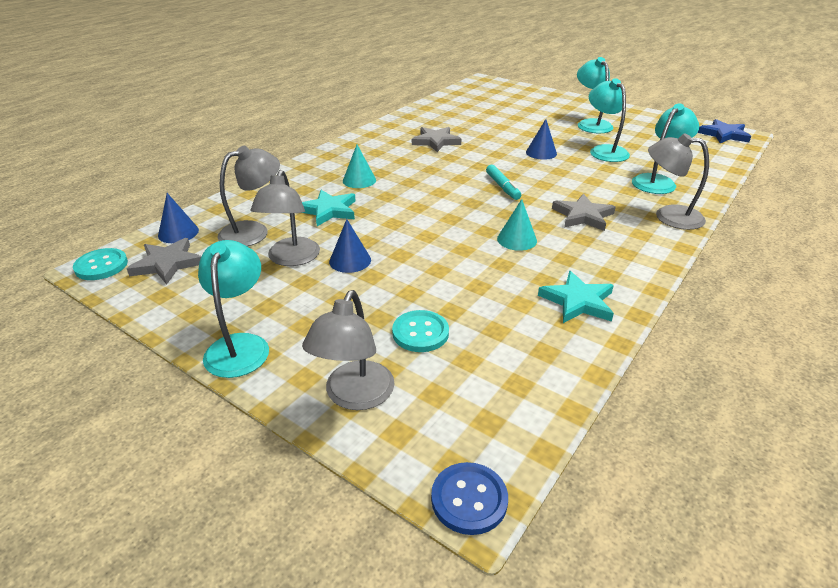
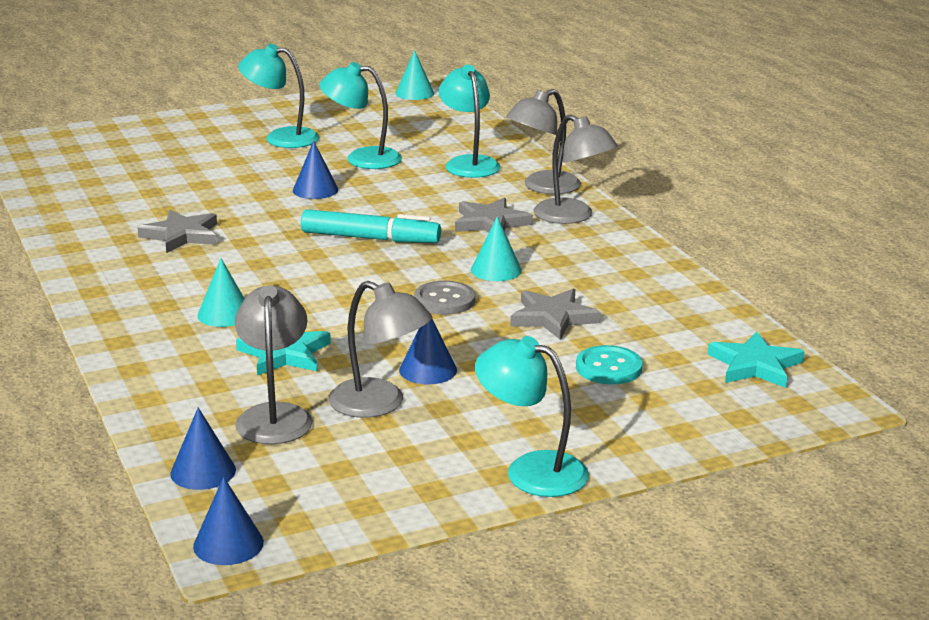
camera: 60 degrees left, 10 degrees down
turquoise button [73,248,128,280] -> blue cone [193,477,264,565]
grey star [127,238,201,284] -> grey star moved to [510,289,601,340]
grey lamp [302,290,394,410] -> grey lamp moved to [533,114,618,224]
blue button [431,462,508,535] -> none
turquoise marker [486,165,521,200] -> turquoise marker [301,209,441,243], size x1.54
turquoise star [538,271,614,323] -> turquoise star moved to [708,331,805,388]
blue star [698,119,751,143] -> turquoise cone [395,50,434,100]
none -> grey button [414,281,475,315]

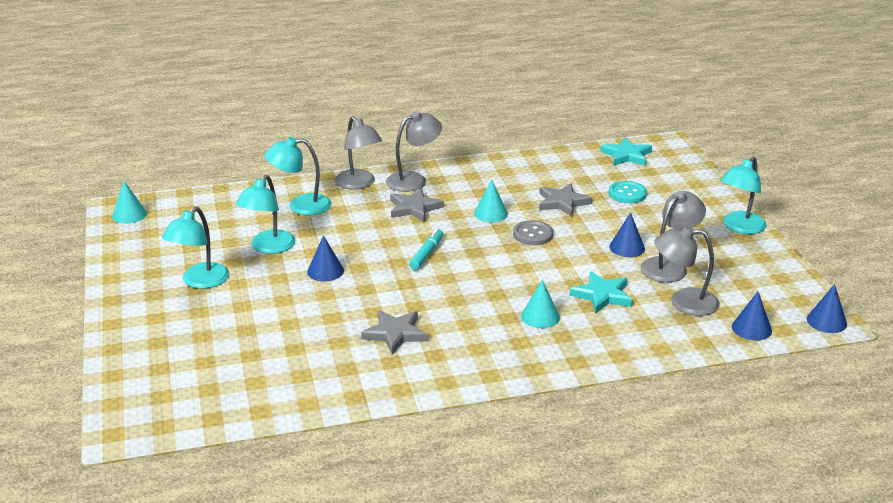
camera: 80 degrees left, 5 degrees up
turquoise marker [301,209,441,243] -> turquoise marker [409,228,443,270], size x0.65

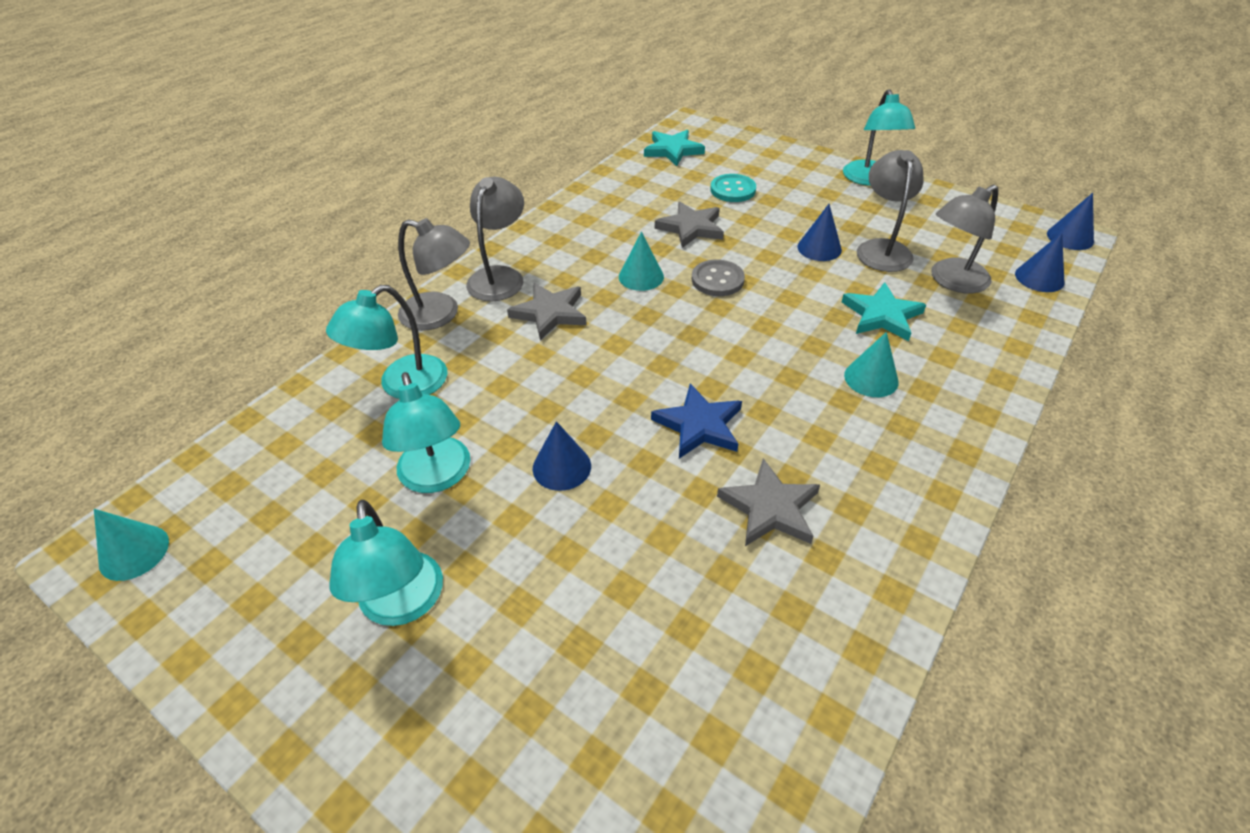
camera: 40 degrees left, 15 degrees up
turquoise marker [409,228,443,270] -> none
none -> blue star [651,383,742,459]

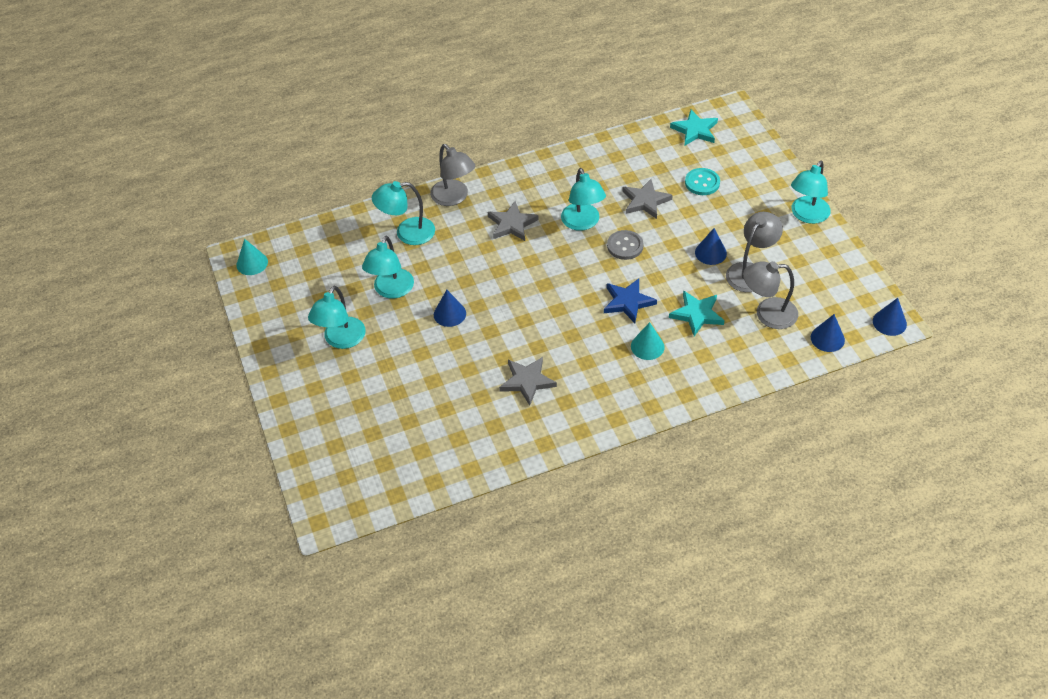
camera: 35 degrees right, 5 degrees up
grey lamp [466,177,524,301] -> none
turquoise cone [619,232,664,291] -> turquoise lamp [561,168,606,231]
blue star [651,383,742,459] -> blue star moved to [604,278,657,323]

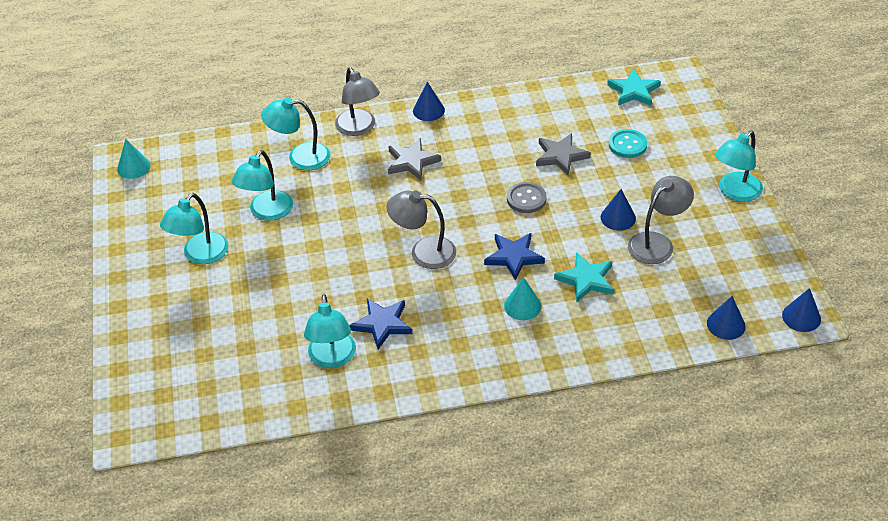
camera: 10 degrees right, 5 degrees down
blue cone [434,290,466,327] -> blue cone moved to [413,82,445,121]
grey star [499,357,557,405] -> blue star [349,298,412,350]
turquoise lamp [561,168,606,231] -> turquoise lamp moved to [304,294,356,368]
grey lamp [743,261,798,329] -> grey lamp moved to [386,191,456,269]

